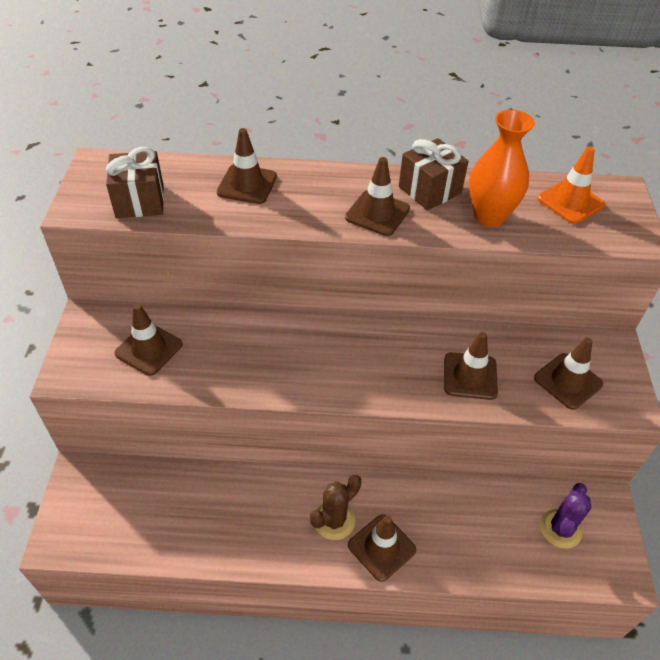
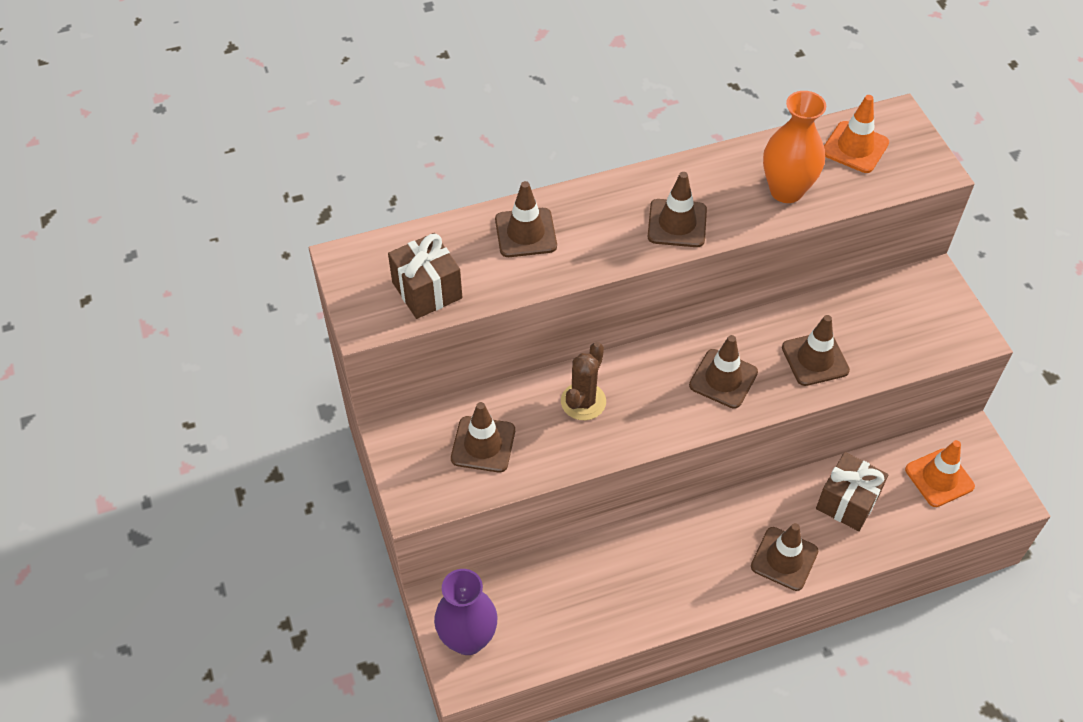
camera: 20 degrees left, 5 degrees up
brown cactus [310,475,361,540] -> brown cactus moved to [561,342,606,420]
brown gift [399,138,469,210] -> brown gift moved to [816,452,888,531]
brown traffic cone [534,337,603,410] -> brown traffic cone moved to [689,335,758,409]
purple cactus [540,483,592,549] -> orange traffic cone [905,440,975,507]
none -> purple vase [434,569,498,655]

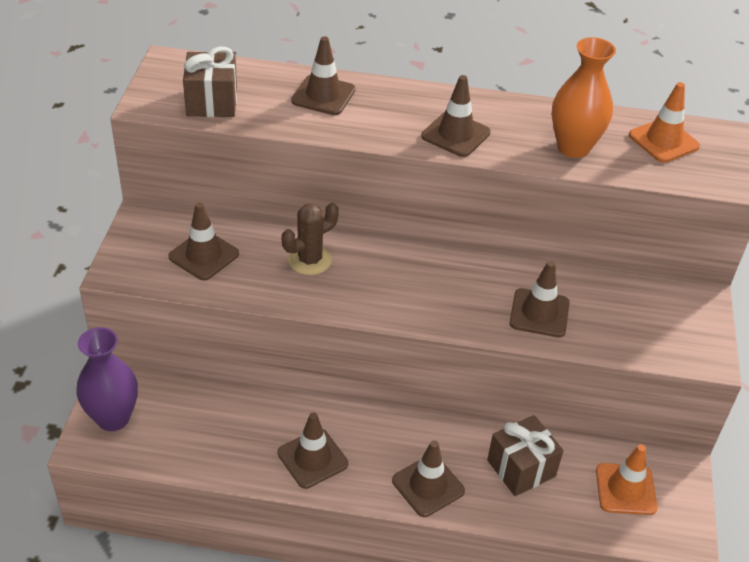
camera: 25 degrees right, 10 degrees down
brown traffic cone [689,335,758,409] -> brown traffic cone moved to [278,413,348,489]

